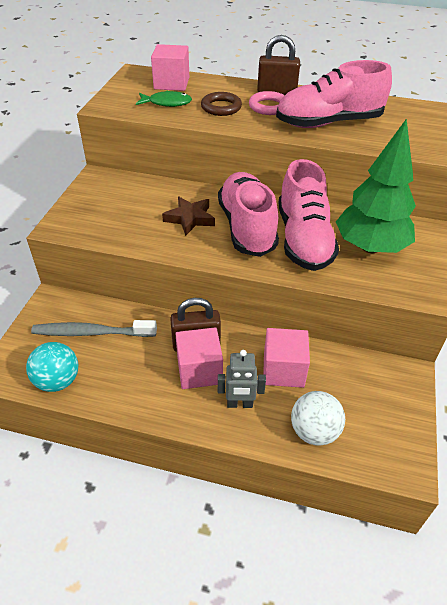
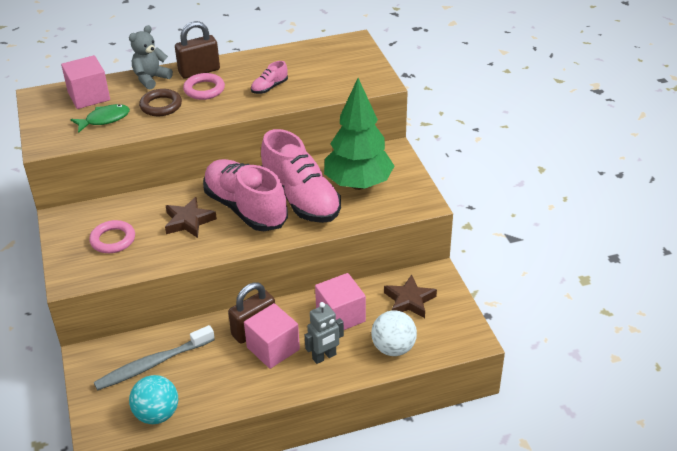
camera: 30 degrees left, 5 degrees down
pink shoe [276,60,392,128] -> pink shoe [251,61,288,94], size x0.41
none -> pink ring [89,220,135,253]
none -> grey teddy bear [129,25,173,89]
none -> brown star [384,275,437,318]

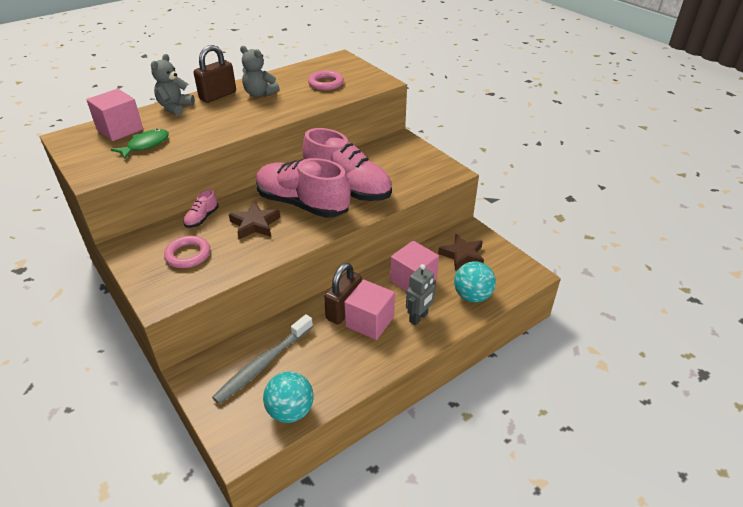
camera: 20 degrees left, 0 degrees up
brown ring [139,89,182,116] -> none
pink ring [183,73,225,100] -> pink ring moved to [308,70,344,90]
pink shoe [251,61,288,94] -> pink shoe moved to [183,189,219,228]
green tree [324,78,394,190] -> none
white ball [371,310,417,356] -> turquoise ball [454,261,496,303]
none -> grey teddy bear [240,46,280,97]

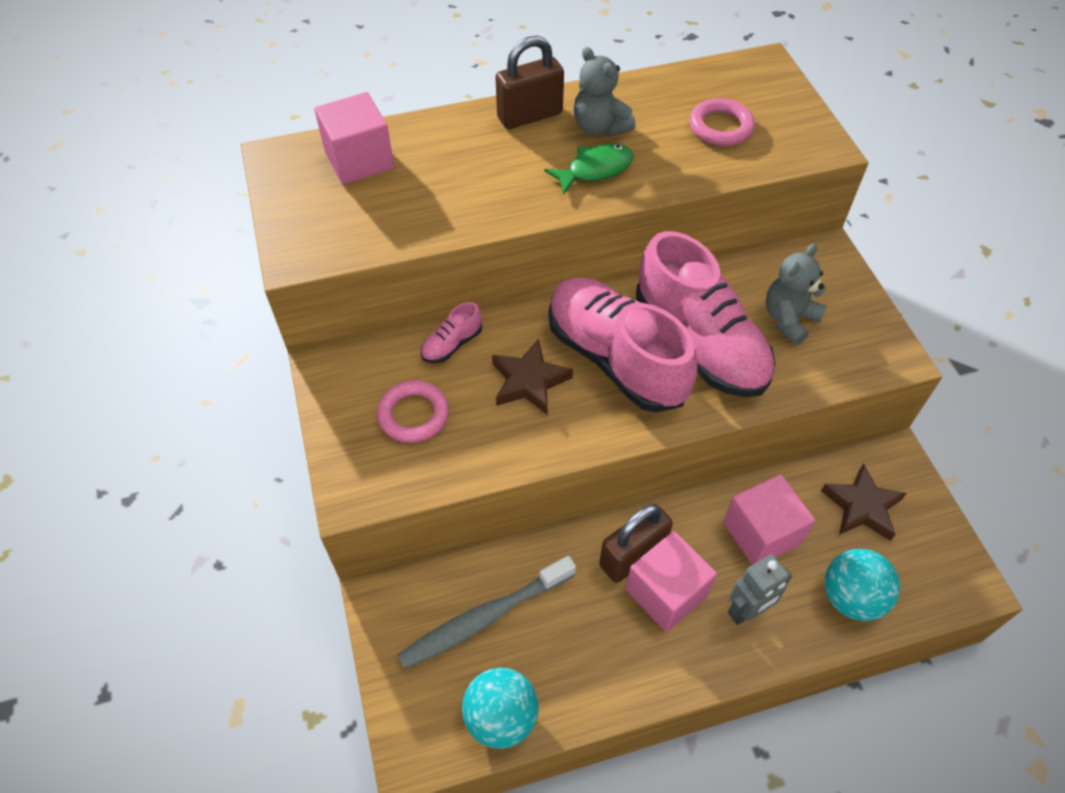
camera: 20 degrees right, 15 degrees up
green fish [111,129,169,159] -> green fish moved to [544,144,634,195]
grey teddy bear [151,54,195,116] -> grey teddy bear moved to [765,243,827,345]

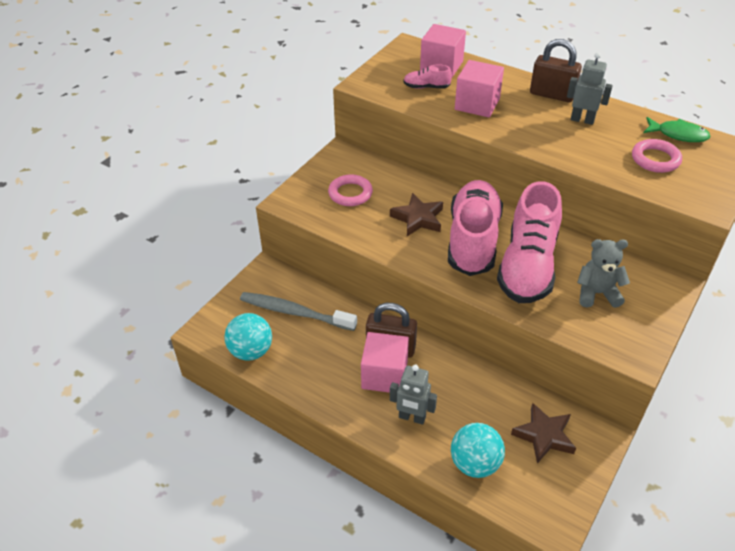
camera: 50 degrees right, 10 degrees down
pink shoe [421,302,482,363] -> pink shoe moved to [403,64,452,89]
green fish [544,144,634,195] -> green fish moved to [643,117,711,142]
grey teddy bear [574,47,635,137] -> grey robot [567,52,613,125]
pink cube [723,474,815,565] -> pink cube moved to [455,60,504,117]

